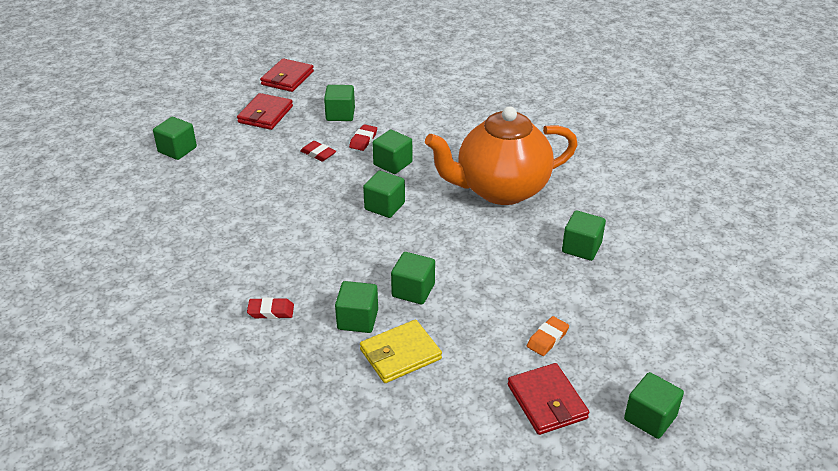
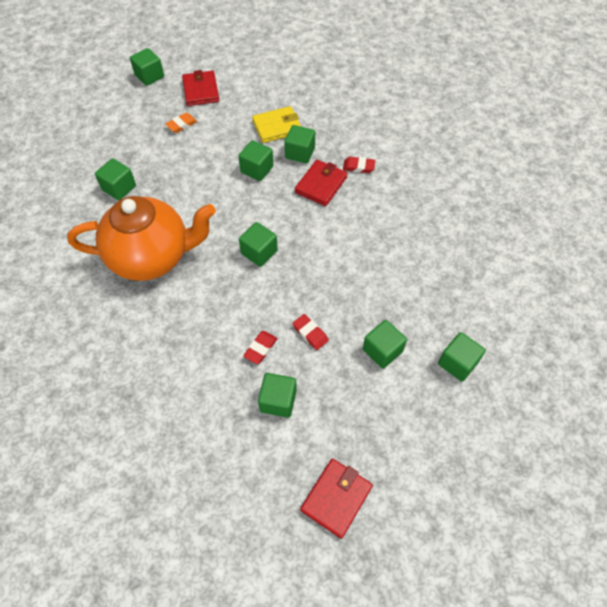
camera: 170 degrees left, 20 degrees up
red wallet [237,93,293,130] -> red wallet moved to [295,160,347,206]
green cube [372,130,412,174] -> green cube moved to [363,320,407,369]

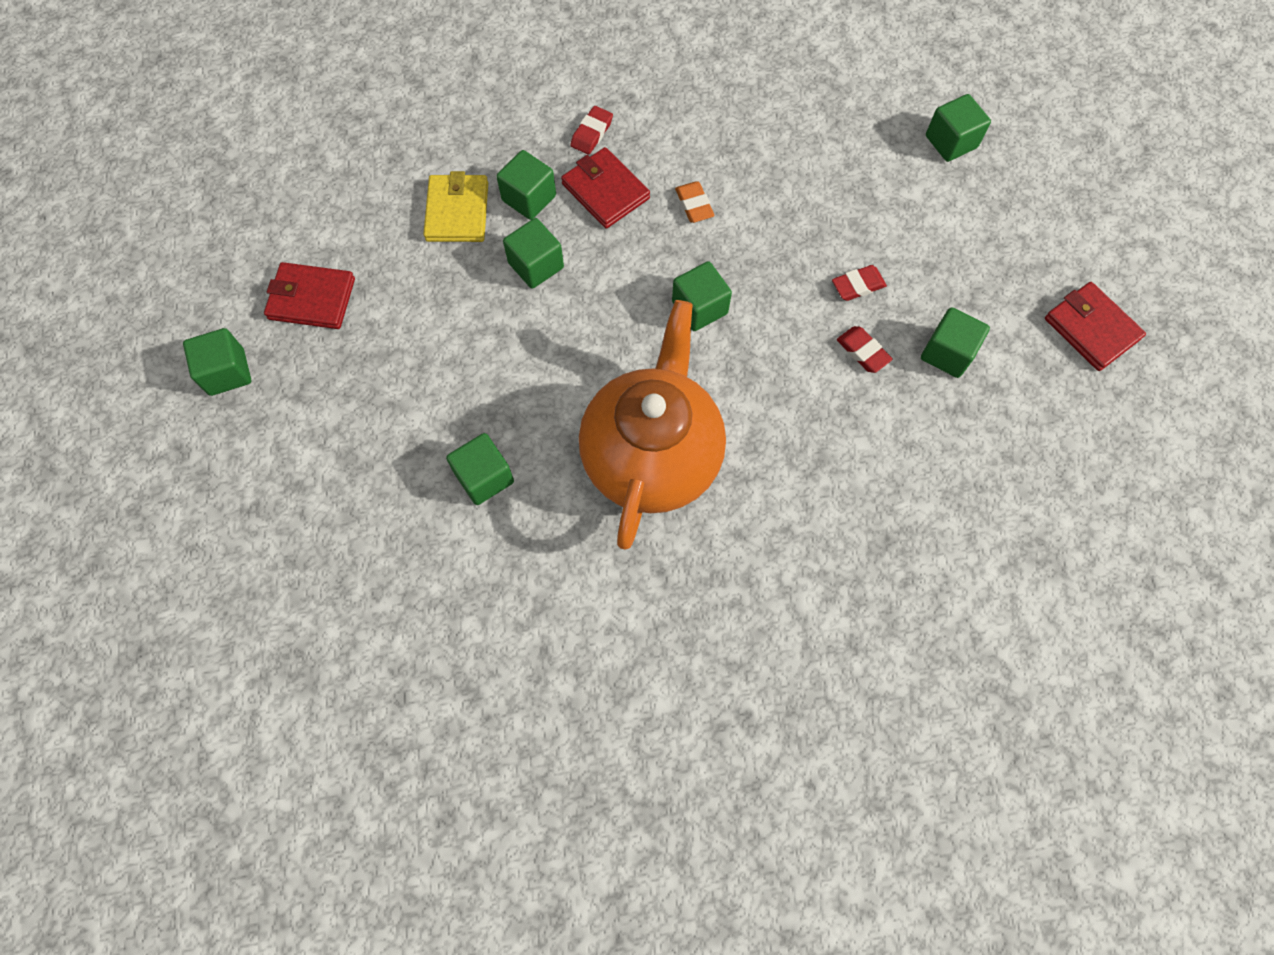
camera: 70 degrees left, 10 degrees up
orange eraser [165,113,197,133] -> orange eraser moved to [675,181,715,223]
green cube [363,320,407,369] -> none

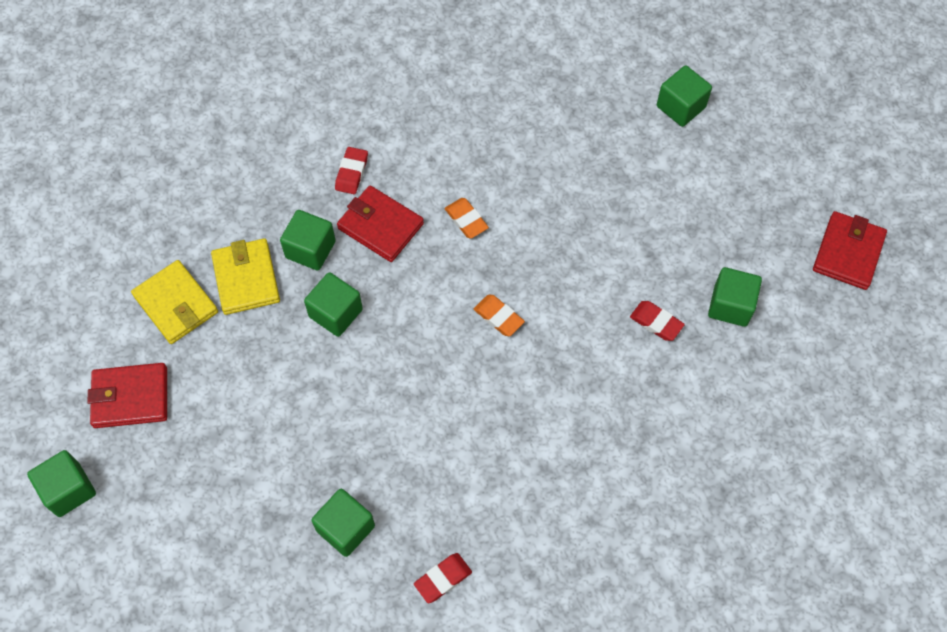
camera: 15 degrees left, 5 degrees down
orange teapot [579,300,726,550] -> none
green cube [672,261,732,331] -> orange eraser [474,295,525,336]
red eraser [832,265,887,301] -> red eraser moved to [414,553,472,603]
red wallet [1045,282,1146,371] -> red wallet turned 75 degrees clockwise [813,211,887,290]
none -> yellow wallet [131,260,218,344]

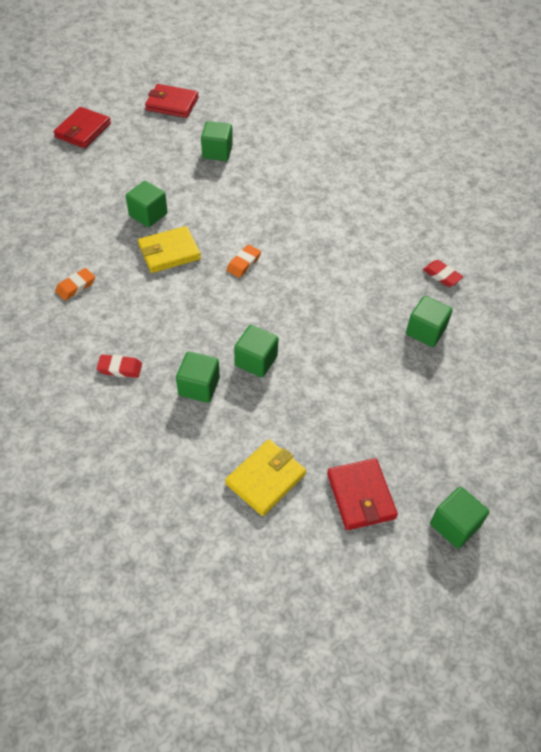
camera: 100 degrees left, 10 degrees down
yellow wallet [211,238,280,315] -> yellow wallet moved to [138,226,201,273]
red wallet [337,186,424,262] -> red wallet moved to [54,107,111,148]
orange eraser [445,198,489,239] -> orange eraser moved to [55,268,95,301]
red eraser [630,301,685,341] -> none
green cube [657,65,712,127] -> green cube moved to [126,181,168,227]

